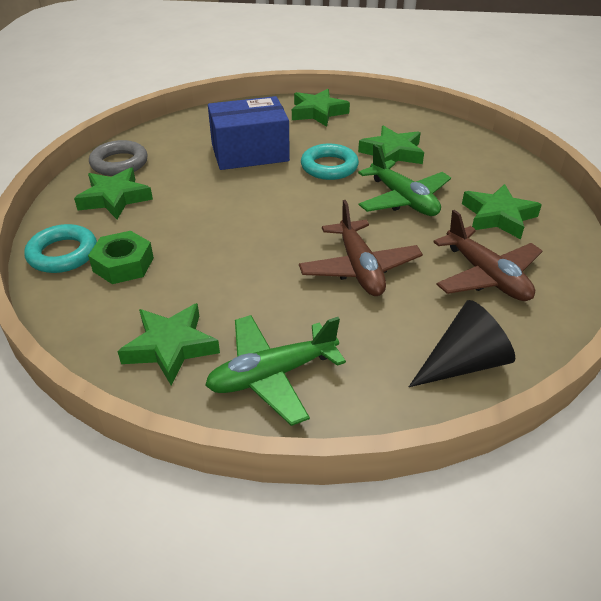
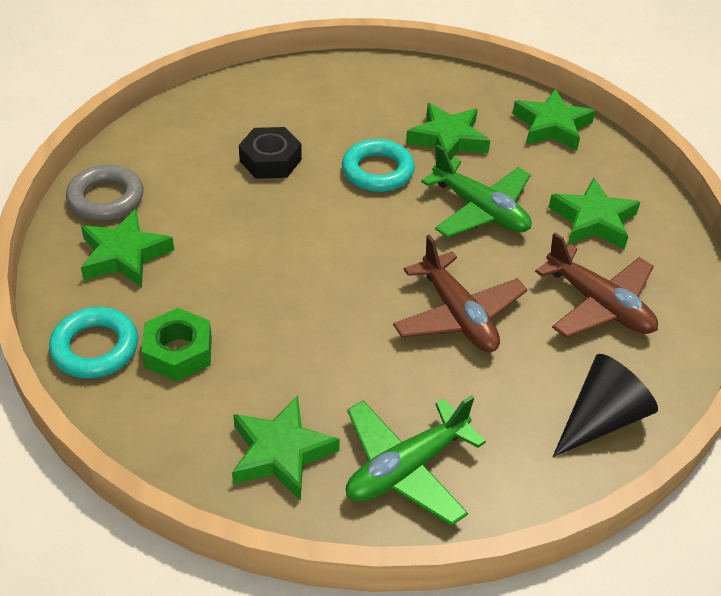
camera: 15 degrees left, 5 degrees up
blue box [208,96,290,170] -> black nut [239,127,302,179]
green star [292,89,350,127] -> green star moved to [512,89,595,151]

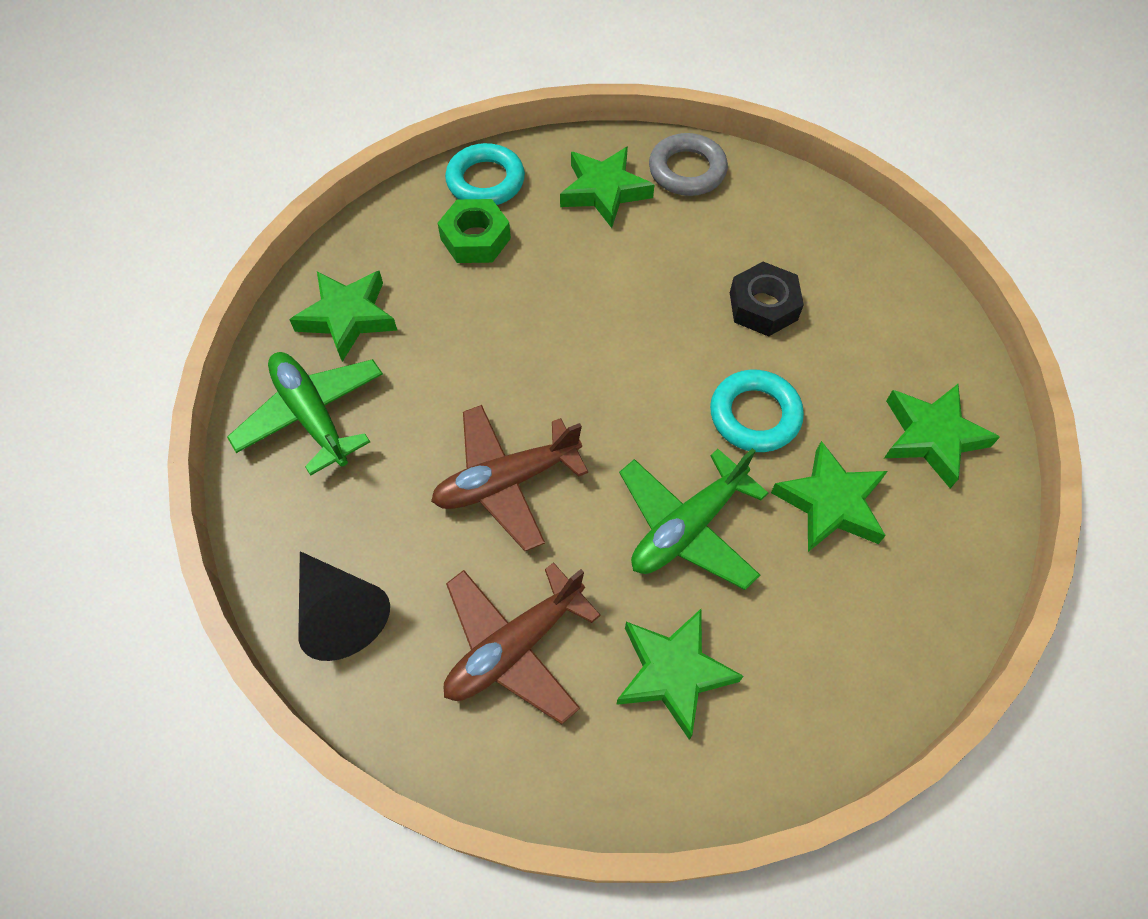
camera: 95 degrees right, 15 degrees up
green star [512,89,595,151] -> green star moved to [884,384,1000,488]

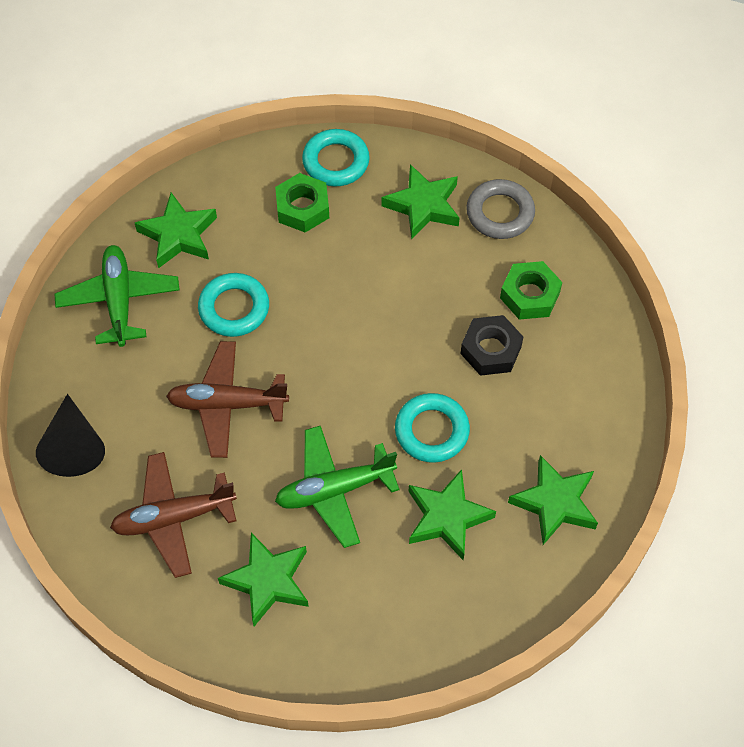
camera: 25 degrees right, 0 degrees up
none -> turquoise ring [198,273,269,337]
none -> green nut [500,261,562,320]

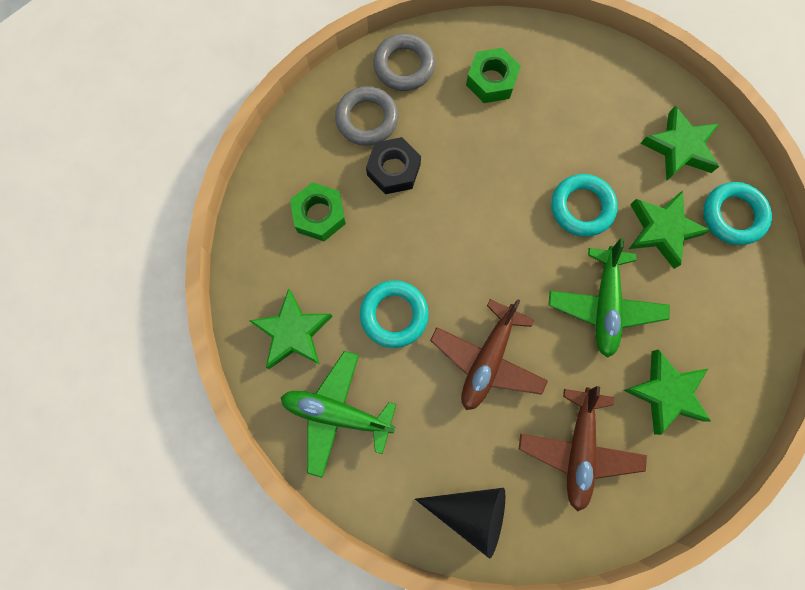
camera: 65 degrees left, 15 degrees up
turquoise ring [302,129,370,187] -> turquoise ring moved to [703,182,772,245]
green star [381,164,459,240] -> grey ring [335,86,399,146]
black nut [461,315,523,376] -> black nut moved to [366,137,421,194]

